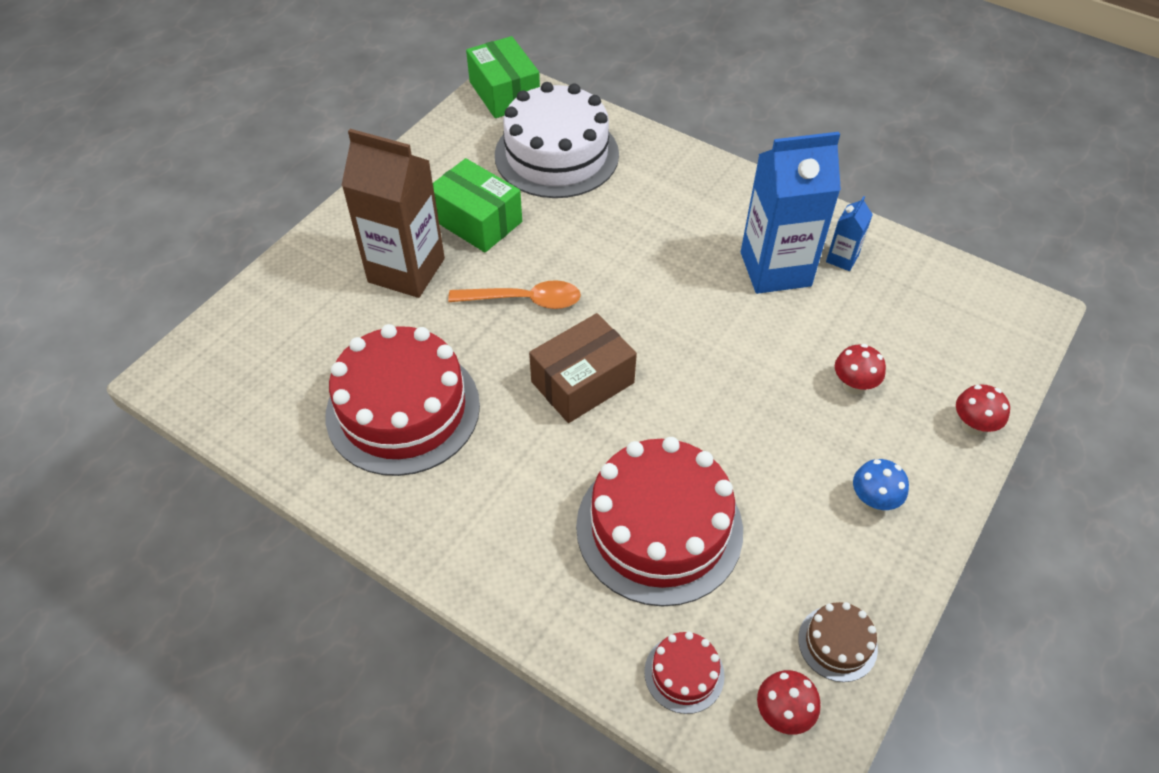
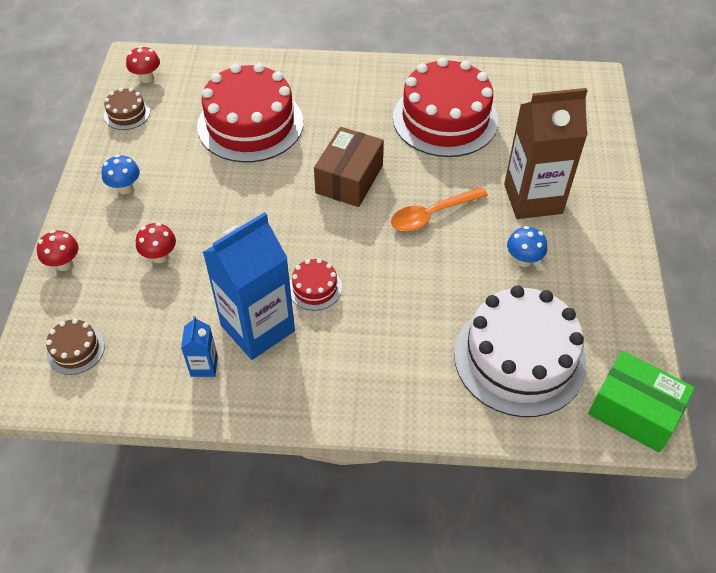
camera: 150 degrees right, 0 degrees up
green box [433,158,522,252] -> blue mushroom [507,226,547,267]
red cake [644,631,725,714] -> red cake moved to [290,258,342,310]
none -> brown cake [46,319,105,375]

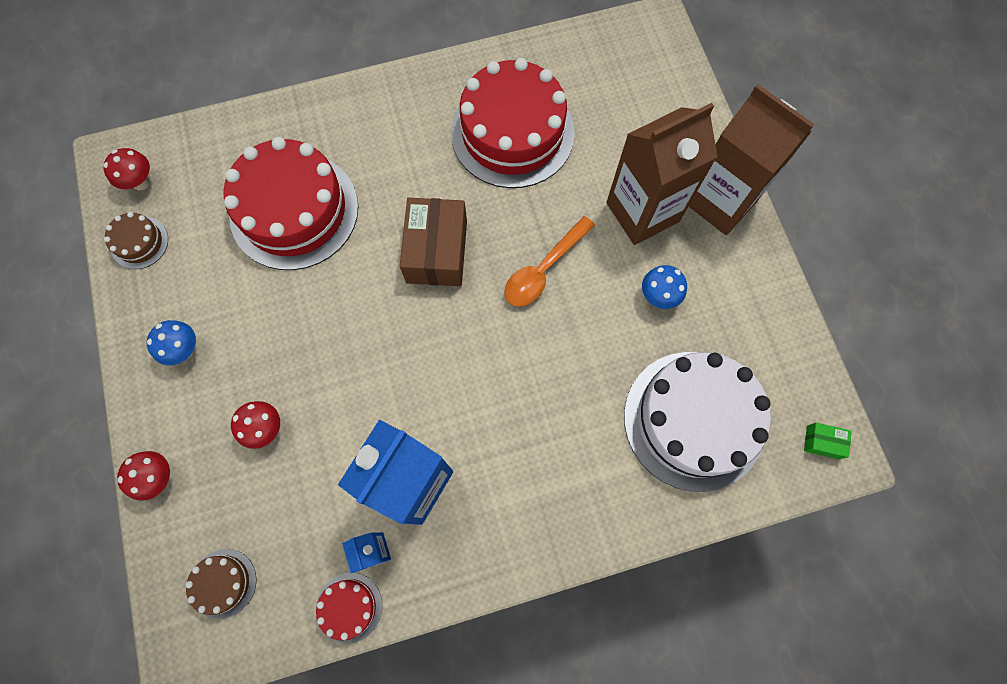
camera: 20 degrees left, 20 degrees up
red cake [290,258,342,310] -> red cake moved to [316,573,383,644]
green box [588,351,695,452] -> green box [804,423,852,459], size x0.44
none -> brown carton [688,84,814,235]

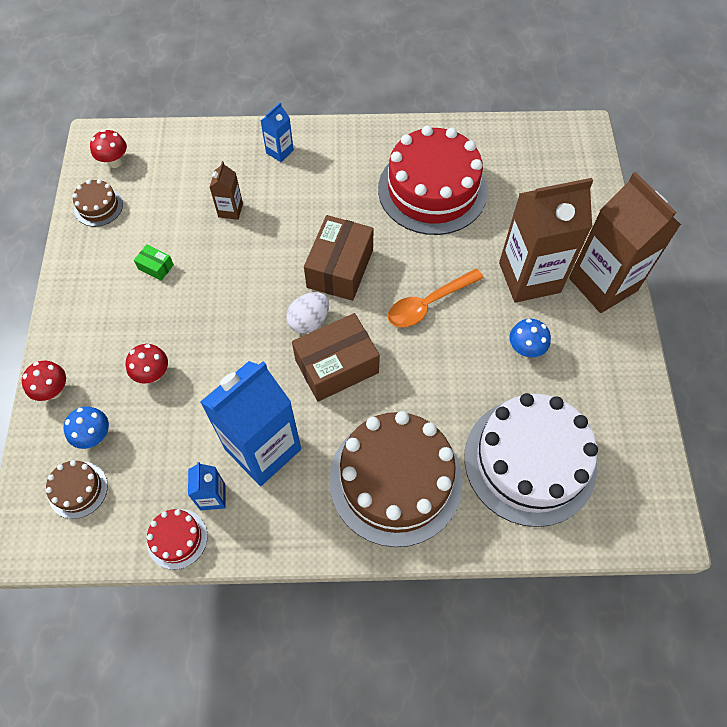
camera: 15 degrees right, 10 degrees down
blue mushroom [147,320,196,365] -> blue mushroom moved to [64,406,109,449]
red cake [223,137,358,270] -> brown carton [210,161,243,220]
green box [804,423,852,459] -> green box moved to [134,244,174,281]
none -> blue carton [261,102,294,162]
none -> white egg [287,292,329,333]
none -> brown box [292,313,380,402]
none -> brown cake [329,411,463,547]

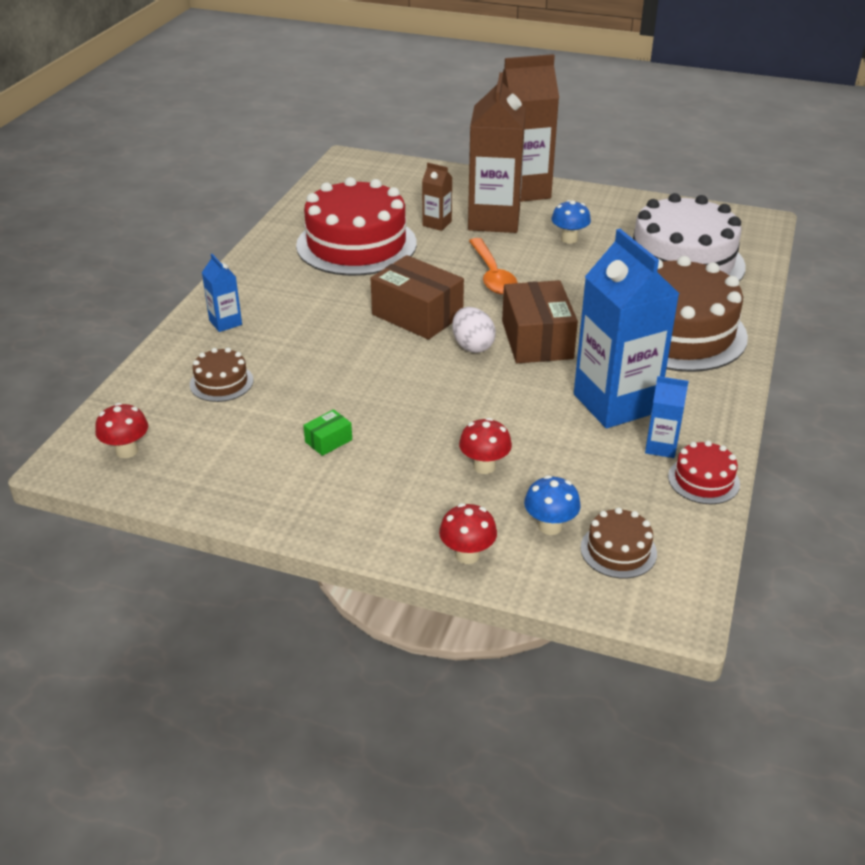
camera: 70 degrees left, 25 degrees down
brown cake [72,179,123,227] -> brown cake moved to [190,348,253,402]
brown carton [210,161,243,220] -> brown carton moved to [422,163,452,231]

